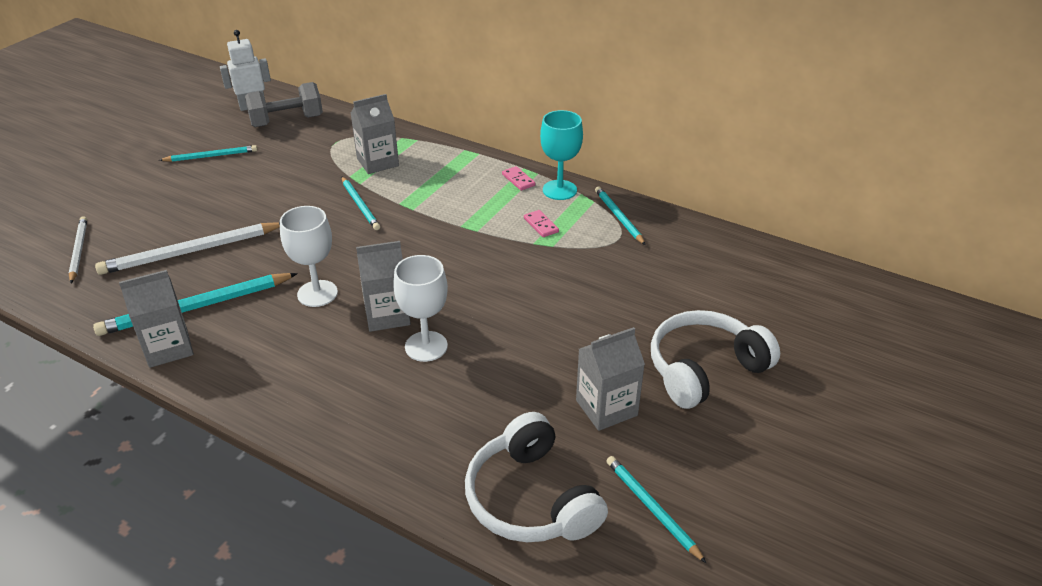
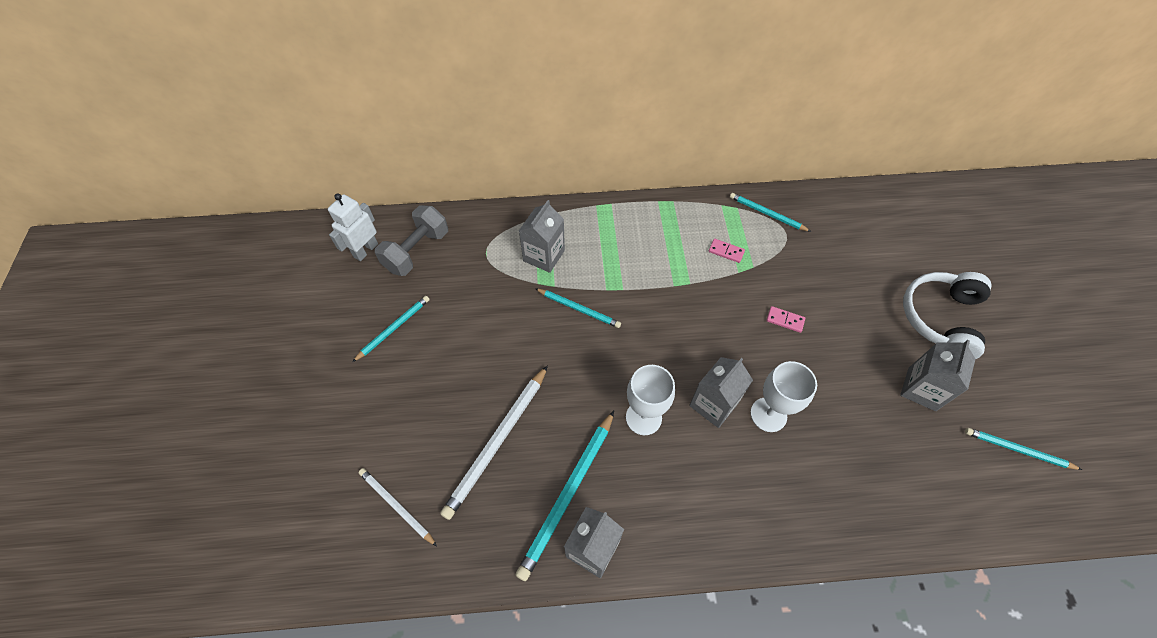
camera: 35 degrees left, 20 degrees up
white headphones [465,412,608,542] -> none
pink domino [502,166,536,191] -> pink domino moved to [767,306,805,333]
turquoise goblet [540,110,583,200] -> none

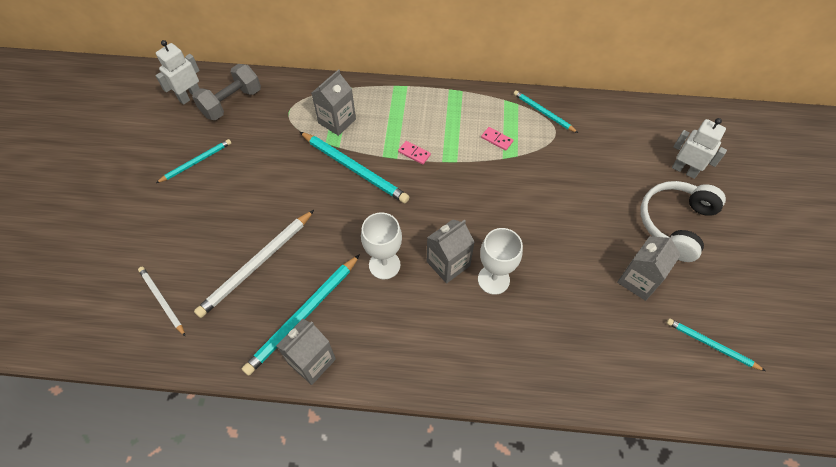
camera: 10 degrees right, 0 degrees up
turquoise pencil [535,288,621,328] -> turquoise pencil [300,132,409,203], size x1.68
pink domino [767,306,805,333] -> pink domino moved to [398,141,431,164]
none -> white robot [672,118,727,179]

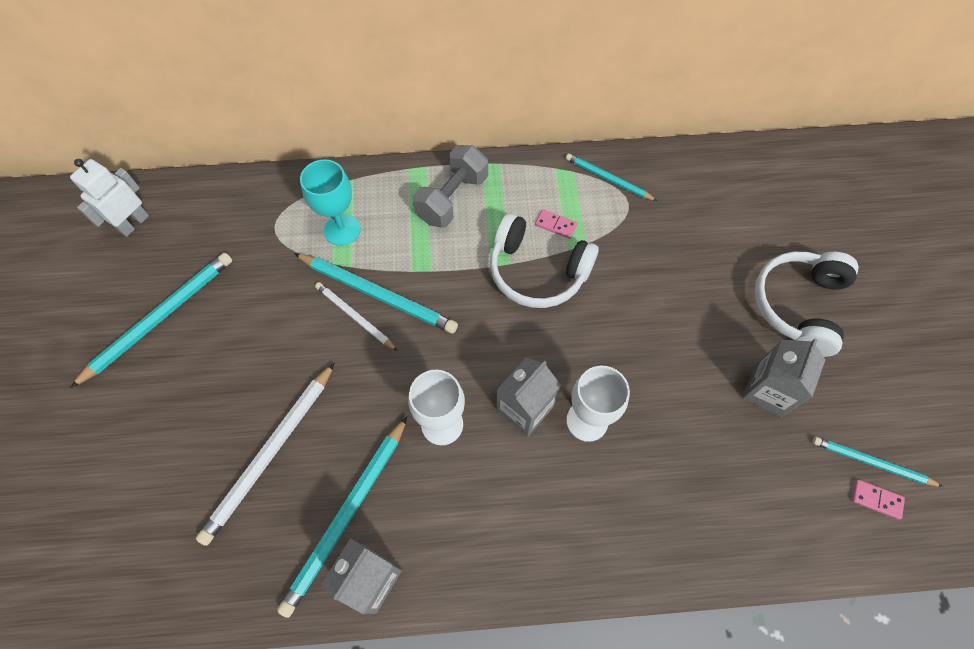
camera: 10 degrees left, 5 degrees up
white pencil [138,267,186,337] -> white pencil moved to [315,282,398,351]
turquoise pencil [156,139,231,183] -> turquoise pencil [70,253,233,388], size x1.68
grey dumbbell [192,64,261,120] -> grey dumbbell moved to [412,145,488,228]
grey carton [311,69,356,136] -> turquoise goblet [300,159,360,246]
pink domino [398,141,431,164] -> pink domino moved to [852,480,905,519]
white robot [672,118,727,179] -> none
none -> white headphones [490,213,599,308]

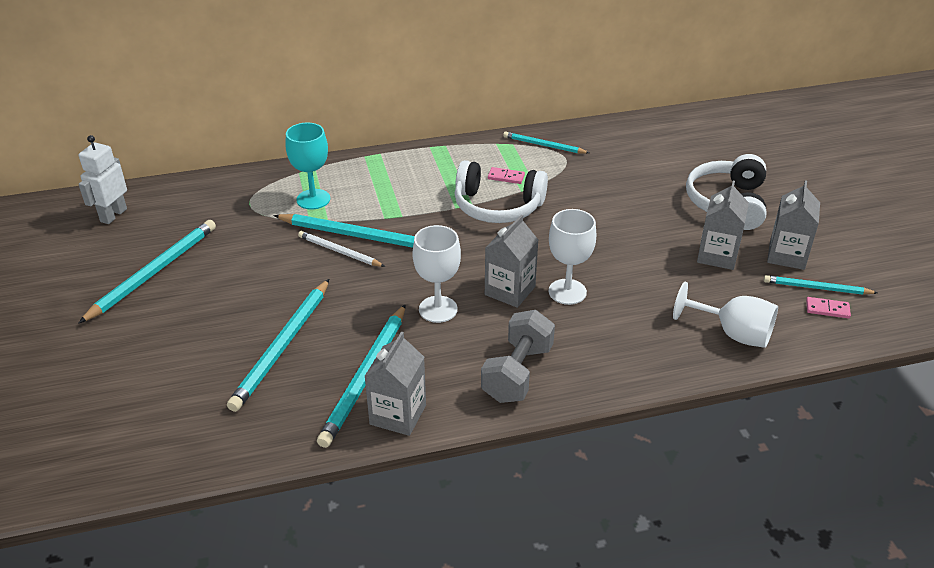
camera: 10 degrees left, 25 degrees down
white pencil [196,363,334,546] -> turquoise pencil [227,279,329,412]
grey dumbbell [412,145,488,228] -> grey dumbbell moved to [481,310,555,403]
none -> white goblet [673,282,778,348]
none -> grey carton [767,180,820,270]

